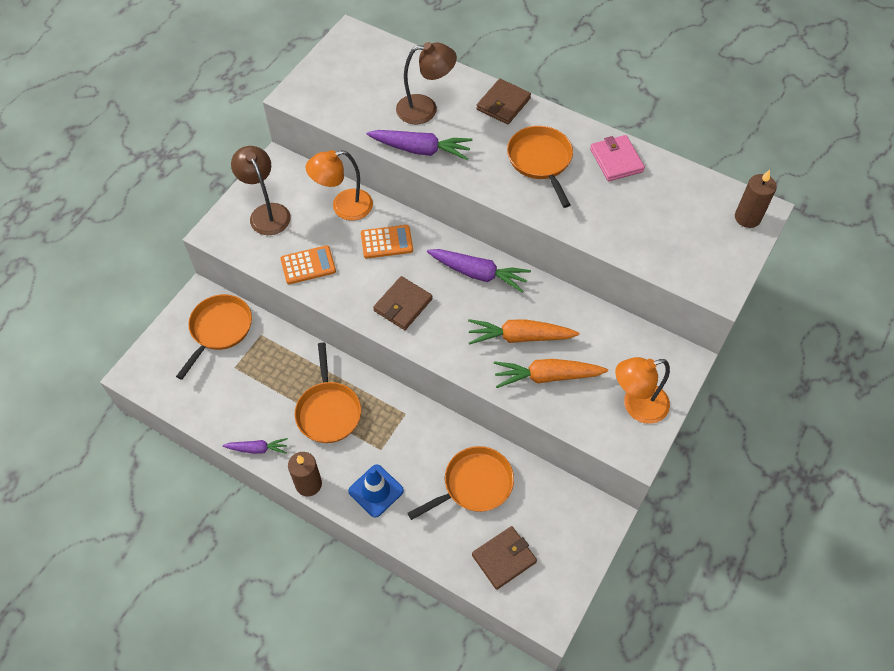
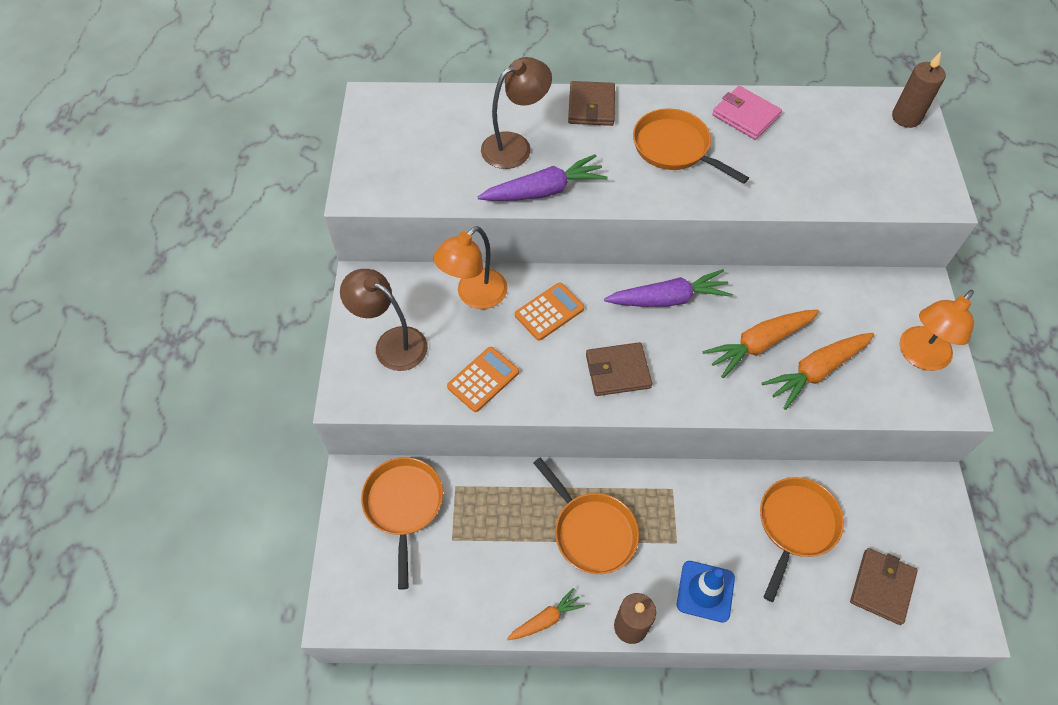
camera: 30 degrees left, 0 degrees up
purple carrot [223,438,288,454] -> orange carrot [507,588,585,640]
brown wallet [373,276,433,330] -> brown wallet turned 75 degrees clockwise [586,342,652,396]

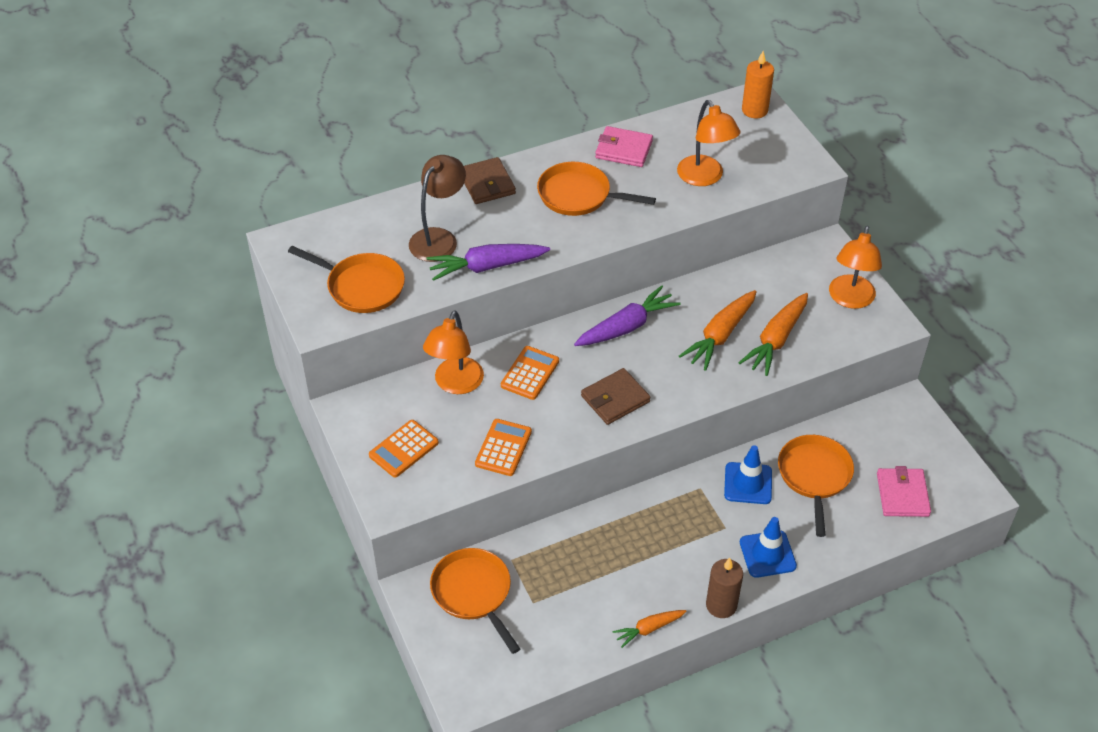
camera: 25 degrees left, 10 degrees down
brown lamp [340,269,428,371] -> orange calculator [369,420,439,478]
purple carrot [478,154,608,201] -> purple carrot turned 150 degrees counterclockwise [427,244,550,281]
orange carrot [507,588,585,640] -> orange carrot turned 150 degrees counterclockwise [613,610,687,648]
orange pan [533,457,639,574] -> orange pan moved to [288,246,405,313]
brown wallet [850,548,918,625] -> pink wallet [877,466,931,517]
brown candle [892,52,946,128] -> orange candle [742,51,774,118]
none -> orange lamp [677,100,740,186]
none -> blue traffic cone [724,445,772,504]

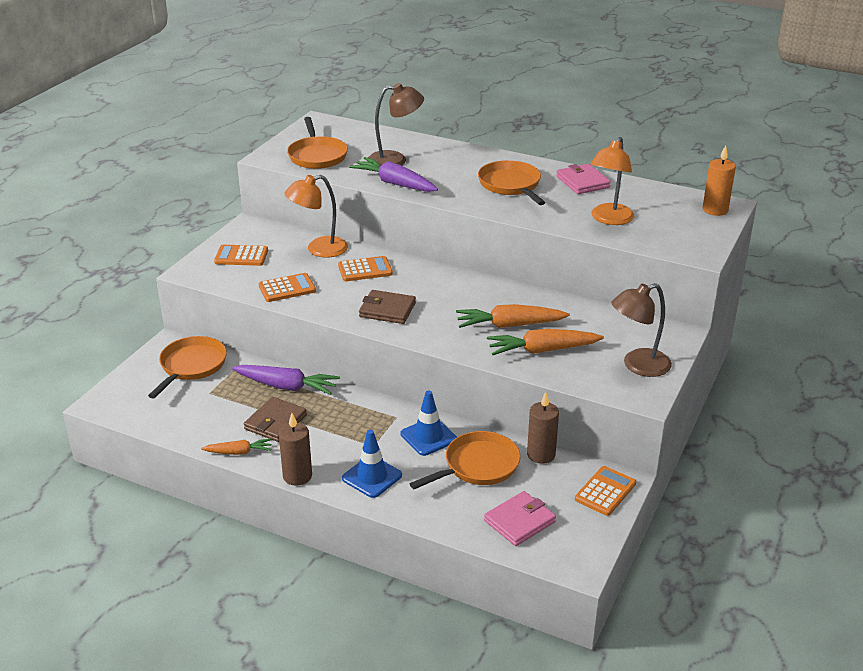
camera: 50 degrees right, 15 degrees down
brown wallet [464,157,516,204] -> brown wallet moved to [244,397,307,442]
purple carrot [574,285,681,346] -> purple carrot moved to [232,365,340,395]
orange carrot [613,610,687,648] -> orange carrot turned 150 degrees clockwise [201,439,272,455]
orange lamp [829,226,882,309] -> brown lamp [611,283,672,377]
none -> brown candle [527,392,559,464]
none -> orange calculator [575,466,636,516]

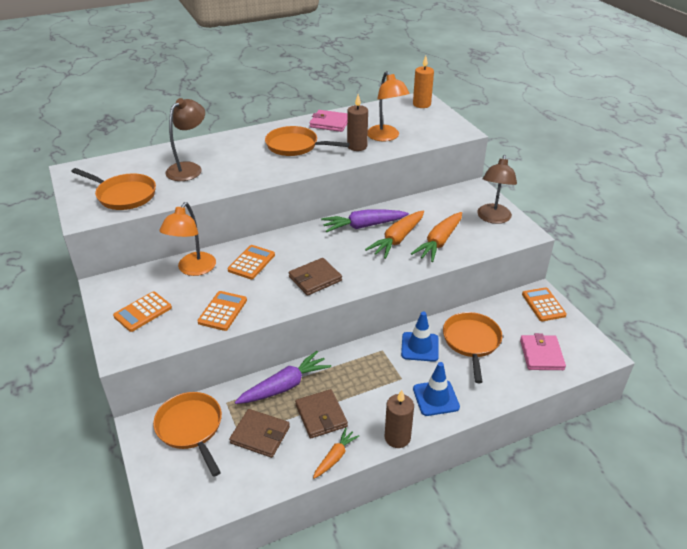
camera: 50 degrees left, 5 degrees up
purple carrot [349,157,438,192] -> purple carrot moved to [321,210,409,232]
brown candle [527,392,559,464] -> brown candle moved to [347,94,368,151]
none -> brown wallet [229,409,290,458]

